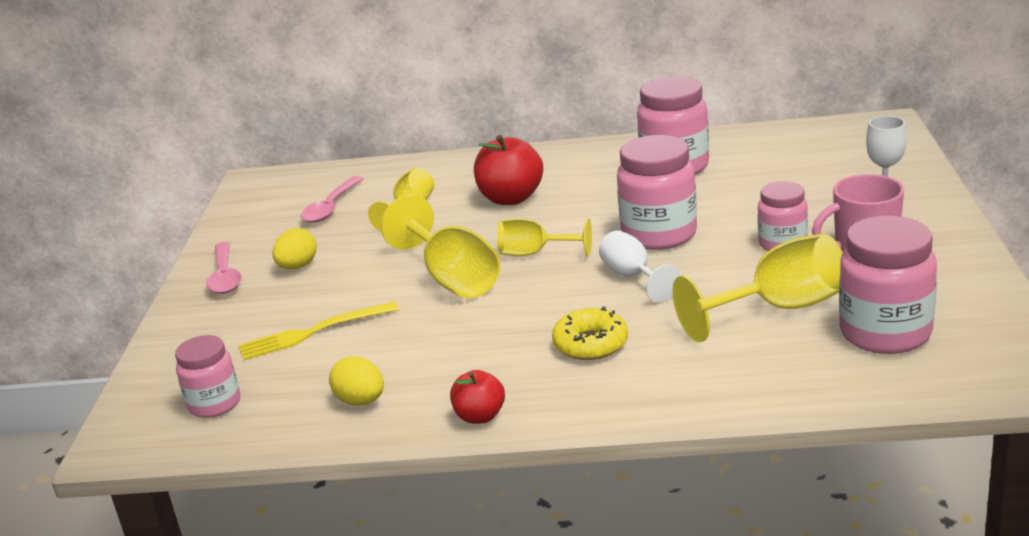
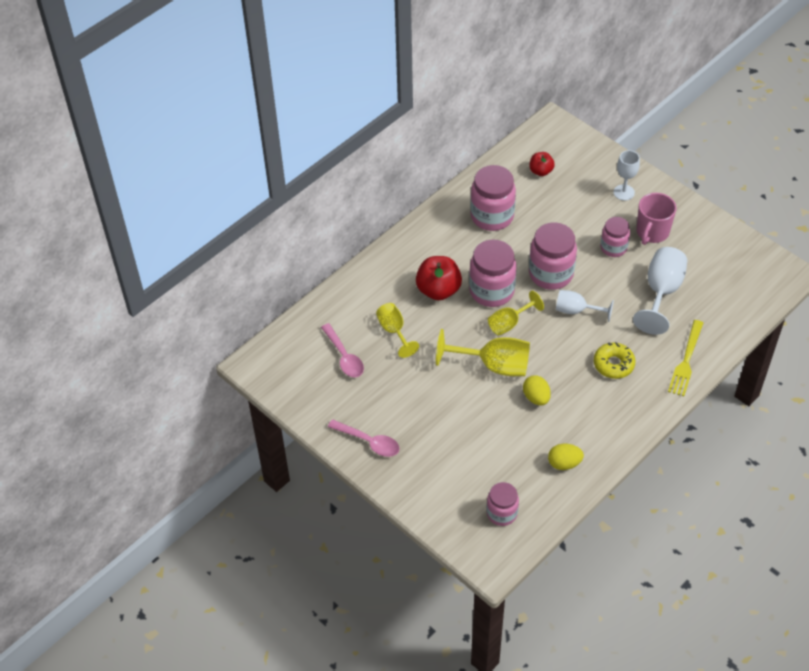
camera: 50 degrees left, 25 degrees up
yellow fork [238,301,399,360] -> yellow fork moved to [668,320,703,396]
yellow egg [272,228,317,269] -> yellow egg moved to [523,375,551,405]
red apple [450,370,505,424] -> red apple moved to [530,152,555,176]
yellow goblet [672,233,843,342] -> white goblet [633,247,687,335]
pink jar [839,216,937,354] -> pink jar moved to [469,239,517,307]

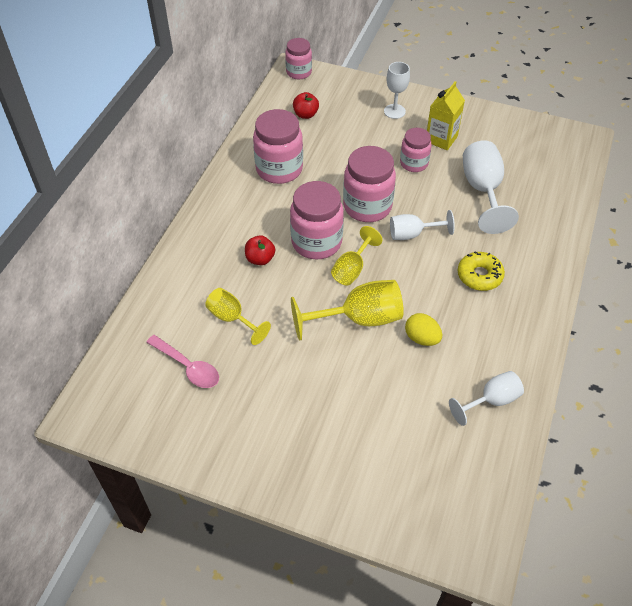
camera: 25 degrees left, 0 degrees up
pink spoon [328,419,400,457] -> none
red apple [416,256,462,300] -> red apple [245,235,275,265], size x0.58
pink jar [486,482,519,526] -> pink jar moved to [285,38,312,79]
yellow egg [548,444,584,470] -> white goblet [449,371,524,426]
pink mug [636,193,676,245] -> yellow carton [427,81,465,150]
yellow fork [668,320,703,396] -> none

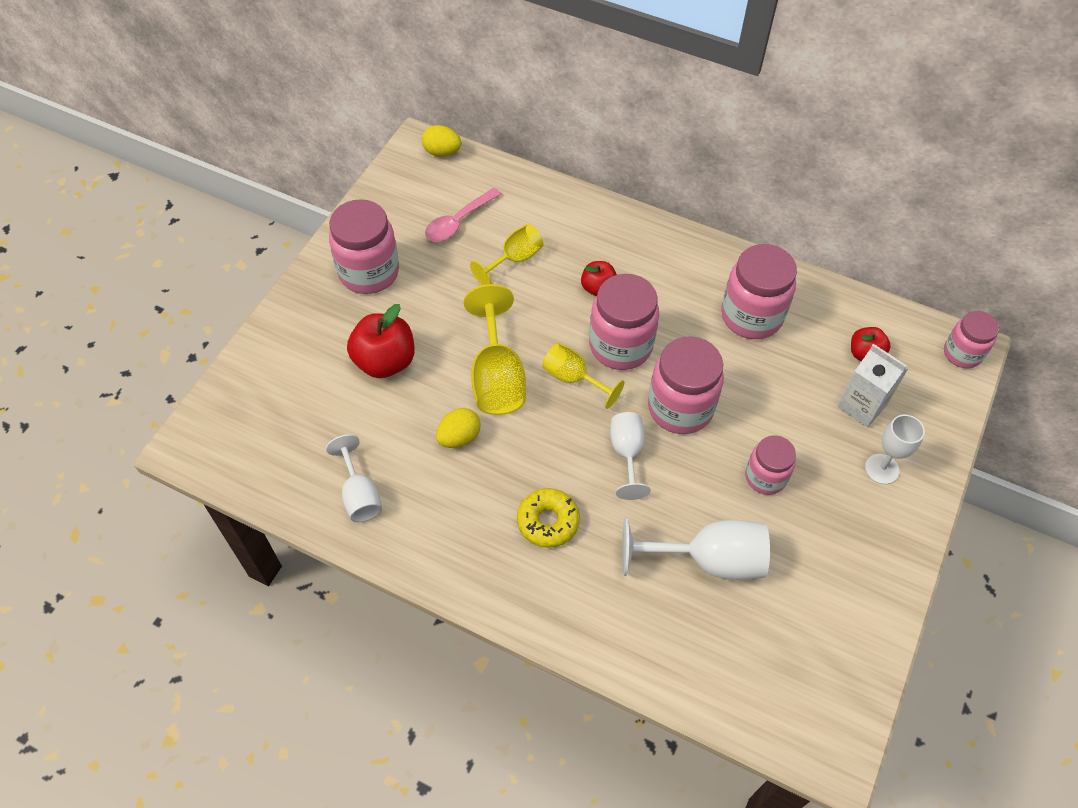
camera: 95 degrees right, 5 degrees up
yellow carton [427,81,465,150] -> none
none -> pink jar [329,199,399,294]
none -> red apple [347,304,414,378]
none -> yellow egg [422,125,461,157]
none -> white carton [837,344,908,427]

